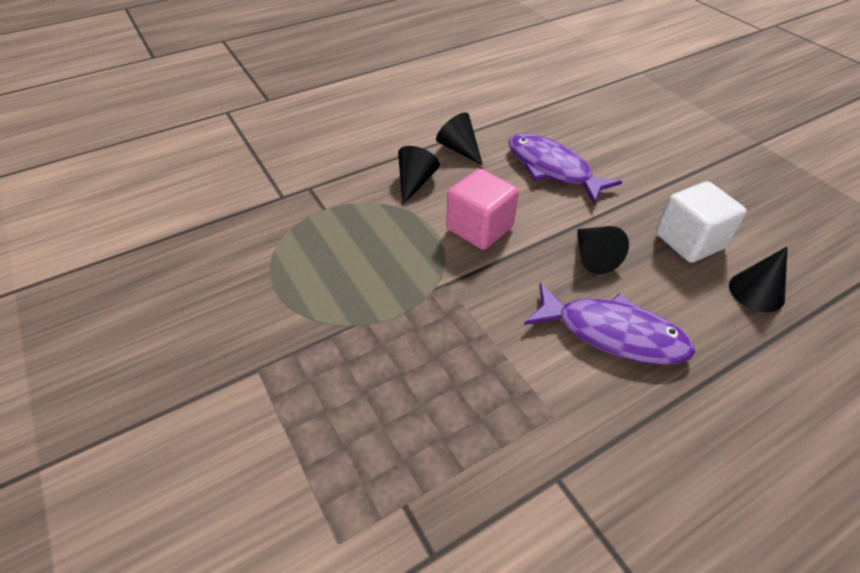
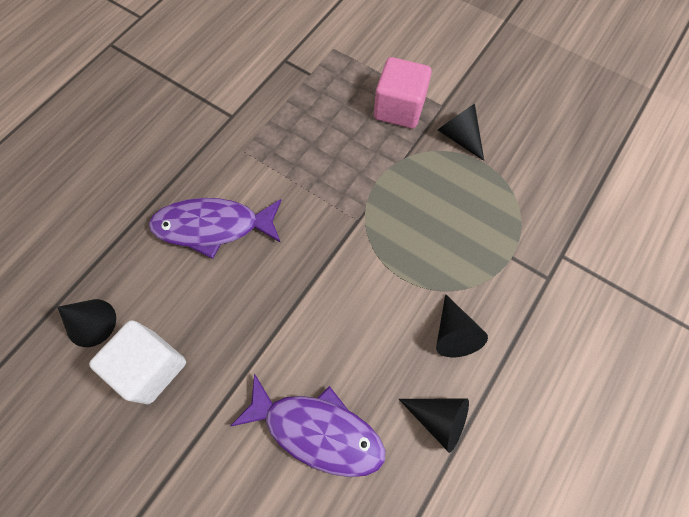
camera: 155 degrees right, 20 degrees up
pink cube [446,169,519,250] -> pink cube moved to [374,57,432,128]
black cone [577,226,629,274] -> black cone moved to [438,104,484,161]

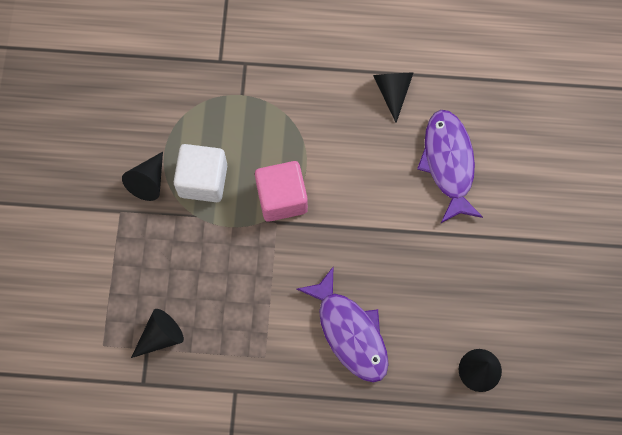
camera: 120 degrees left, 5 degrees up
white cube [89,320,186,404] -> white cube moved to [174,144,227,202]
pink cube [374,57,432,128] -> pink cube moved to [255,161,308,222]
black cone [436,294,488,357] -> black cone moved to [131,309,184,358]

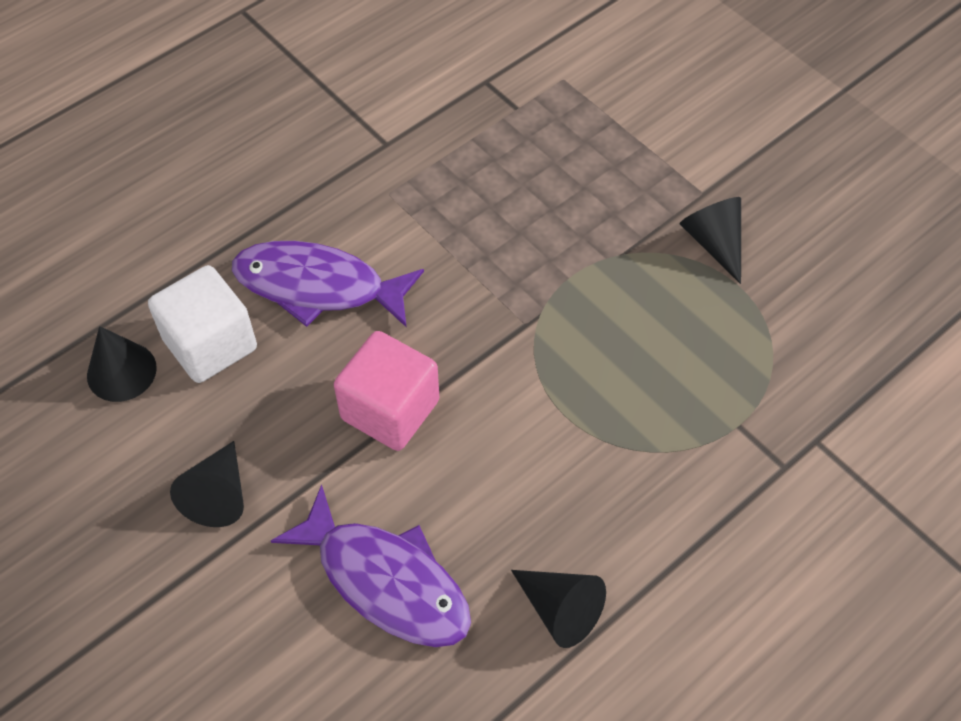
camera: 135 degrees right, 15 degrees down
black cone [131,309,184,358] -> black cone moved to [170,441,244,527]
white cube [174,144,227,202] -> white cube moved to [148,265,257,383]
pink cube [255,161,308,222] -> pink cube moved to [334,331,439,451]

